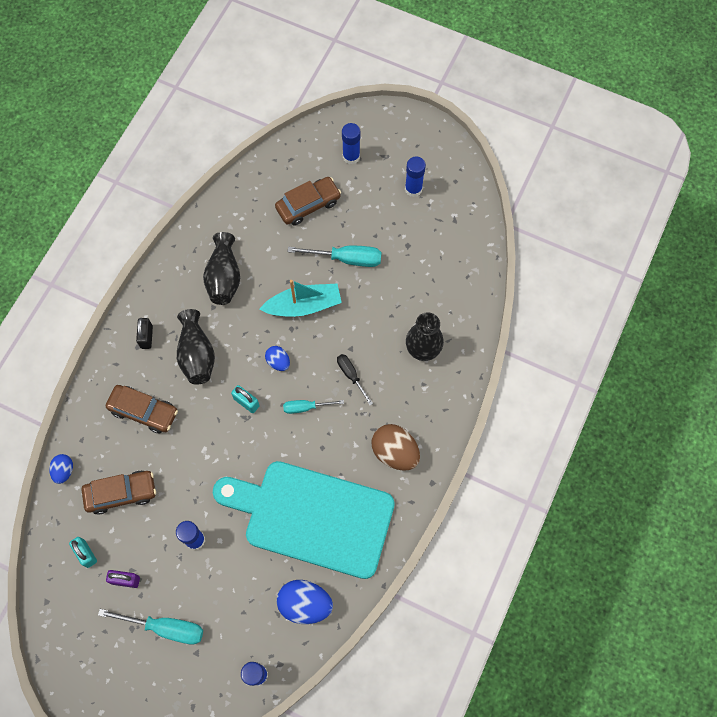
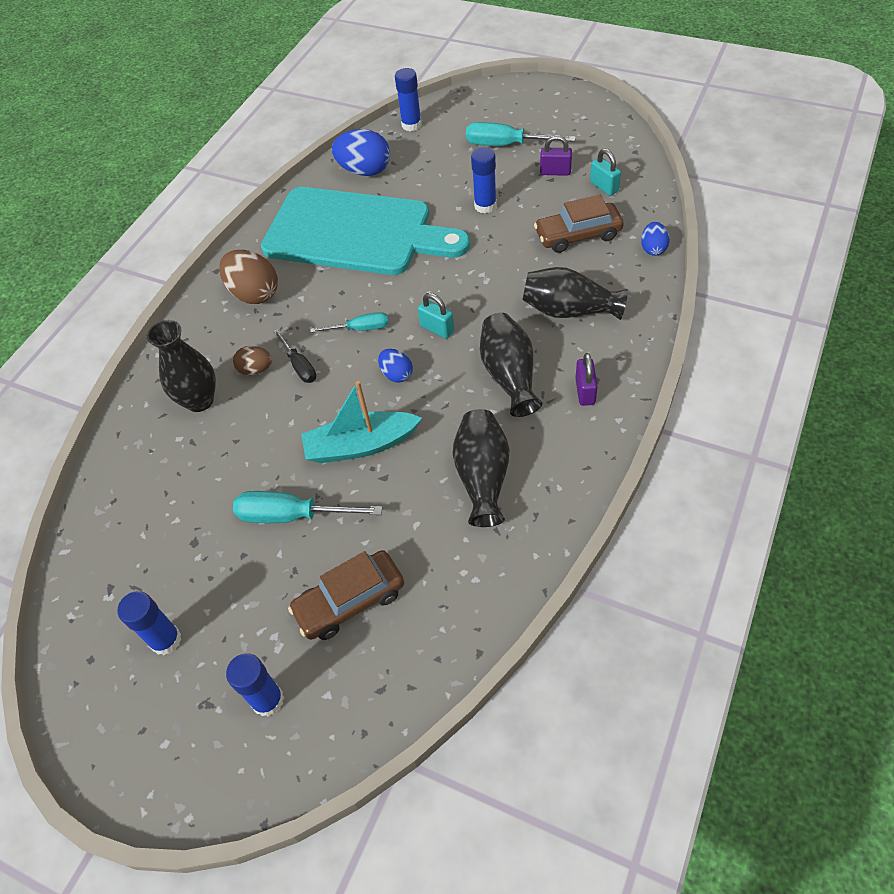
camera: 175 degrees left, 15 degrees down
brown car [106,385,178,433] -> black vase [522,267,628,320]
black padlock [136,318,153,349] -> purple padlock [575,353,598,406]
none -> brown egg [233,346,272,375]

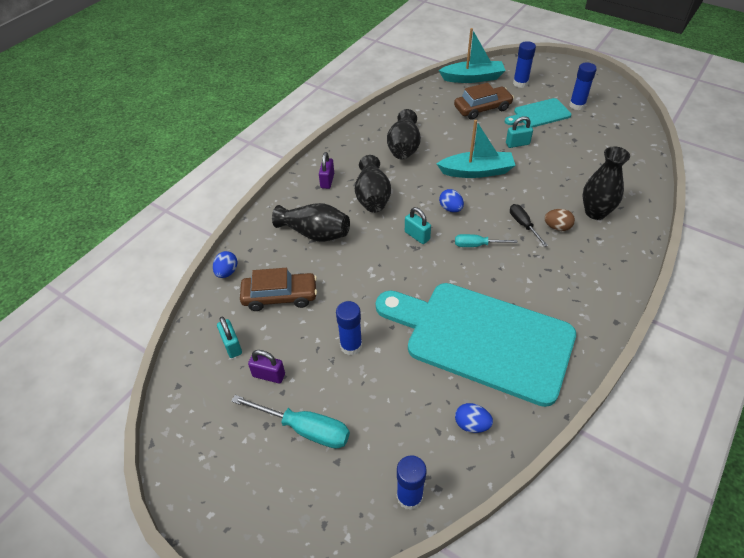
camera: 175 degrees left, 5 degrees down
brown egg [219,250,278,304] -> none
turquoise screwdriver [233,491,383,523] -> turquoise padlock [506,116,533,148]
blue egg [332,129,390,176] -> blue egg [455,403,493,433], size x0.56
none -> turquoise boat [439,28,506,83]
none -> turquoise cutting board [505,98,571,128]

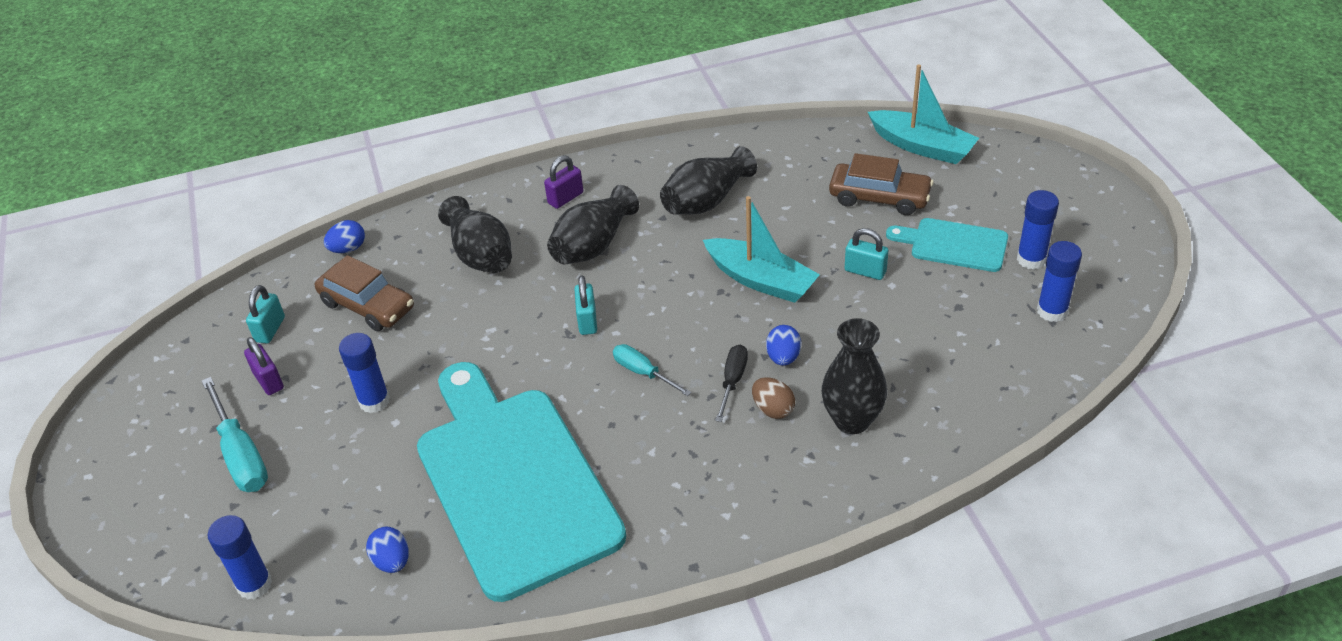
camera: 40 degrees right, 5 degrees down
blue egg [439,189,464,212] -> blue egg moved to [766,325,801,366]
blue glue stick [513,41,536,88] -> blue glue stick moved to [1037,241,1082,322]

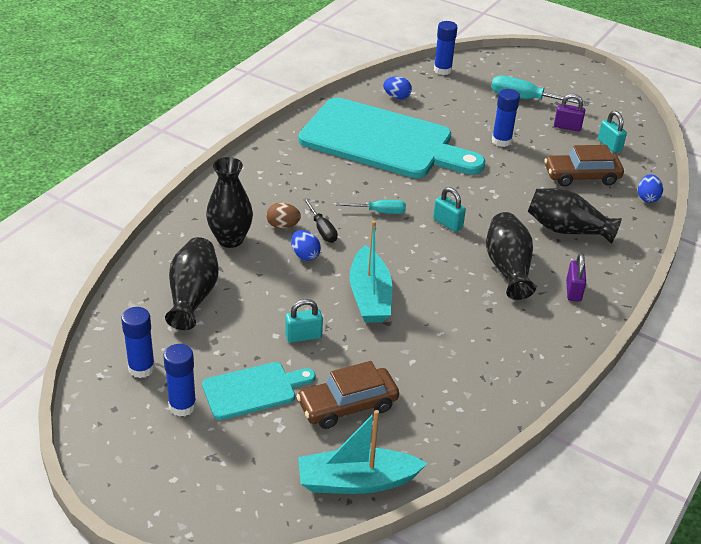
camera: 135 degrees right, 5 degrees down
black vase [660,146,757,215] -> black vase moved to [165,237,219,330]
turquoise boat [703,196,820,303] -> turquoise boat turned 90 degrees counterclockwise [350,220,392,323]

